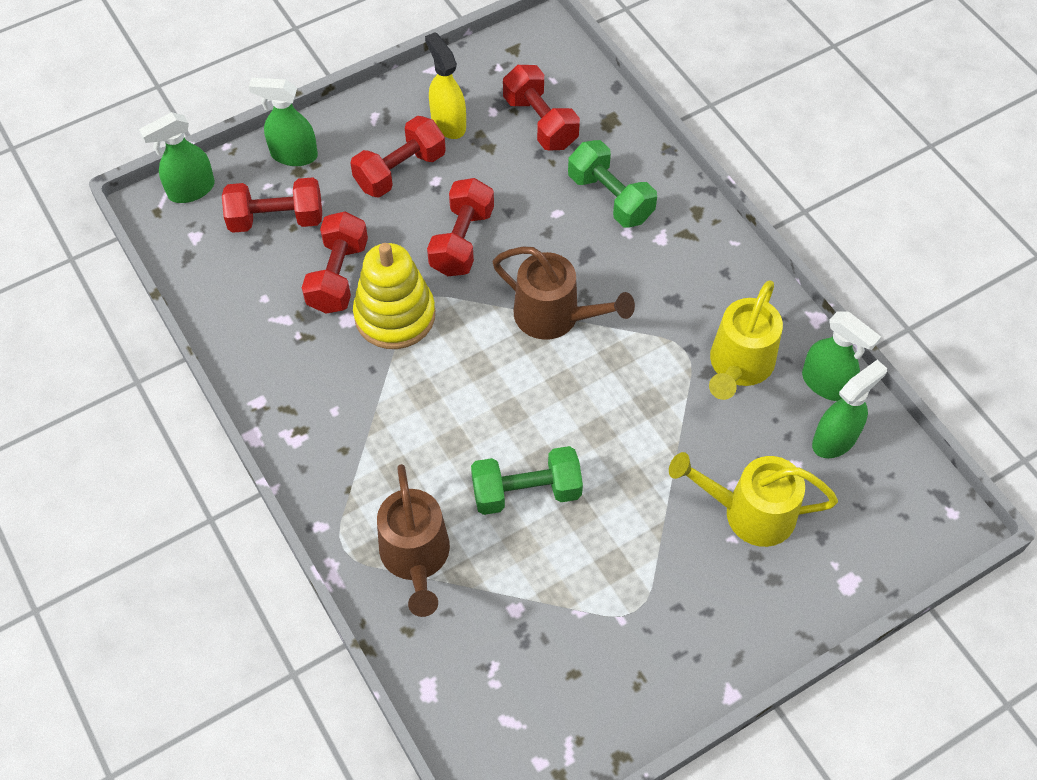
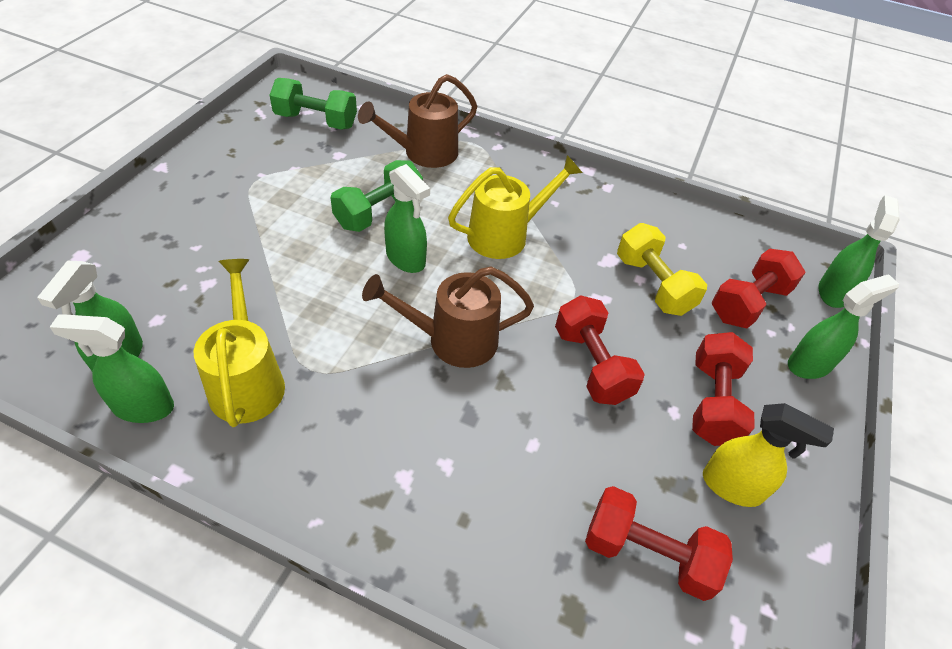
camera: 140 degrees right, 10 degrees down
red dumbbell [302,211,368,314] -> yellow dumbbell [617,223,707,316]
yellow stacking toy [353,243,435,349] -> none
brown watering can [377,464,450,617] -> brown watering can turned 75 degrees counterclockwise [358,74,477,168]
green dumbbell [568,140,657,228] -> green dumbbell moved to [270,78,357,130]
yellow watering can [669,452,838,547] -> yellow watering can moved to [448,155,583,259]
none -> green spray bottle [384,164,430,273]

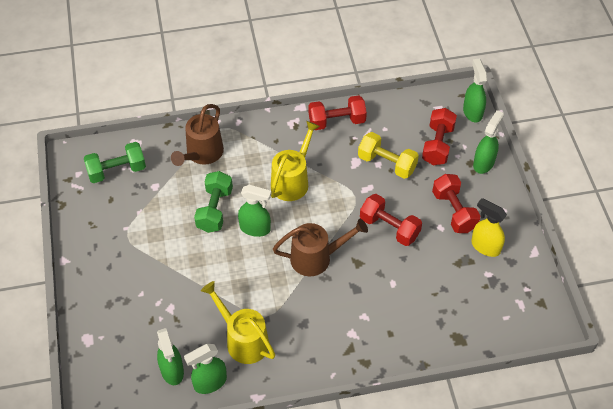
camera: 30 degrees left, 5 degrees up
brown watering can [362,266,534,368] -> brown watering can turned 150 degrees counterclockwise [273,219,368,276]
red dumbbell [585,486,733,601] -> red dumbbell moved to [308,96,367,130]
yellow spray bottle [703,403,834,507] -> yellow spray bottle turned 135 degrees counterclockwise [471,198,507,257]

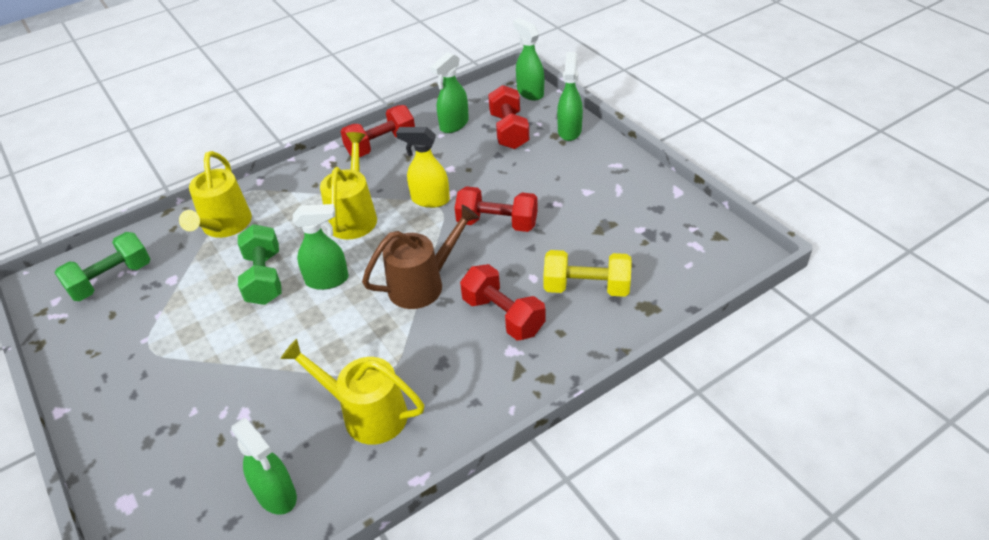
camera: 20 degrees left, 10 degrees down
brown watering can [171,104,224,166] -> yellow watering can [179,151,252,238]
green spray bottle [184,344,227,394] -> green spray bottle moved to [430,52,469,133]
yellow dumbbell [358,132,419,179] -> yellow dumbbell moved to [543,250,632,297]
red dumbbell [432,174,480,233] -> red dumbbell moved to [460,264,546,340]
yellow spray bottle [471,198,507,257] -> yellow spray bottle moved to [396,127,450,208]

